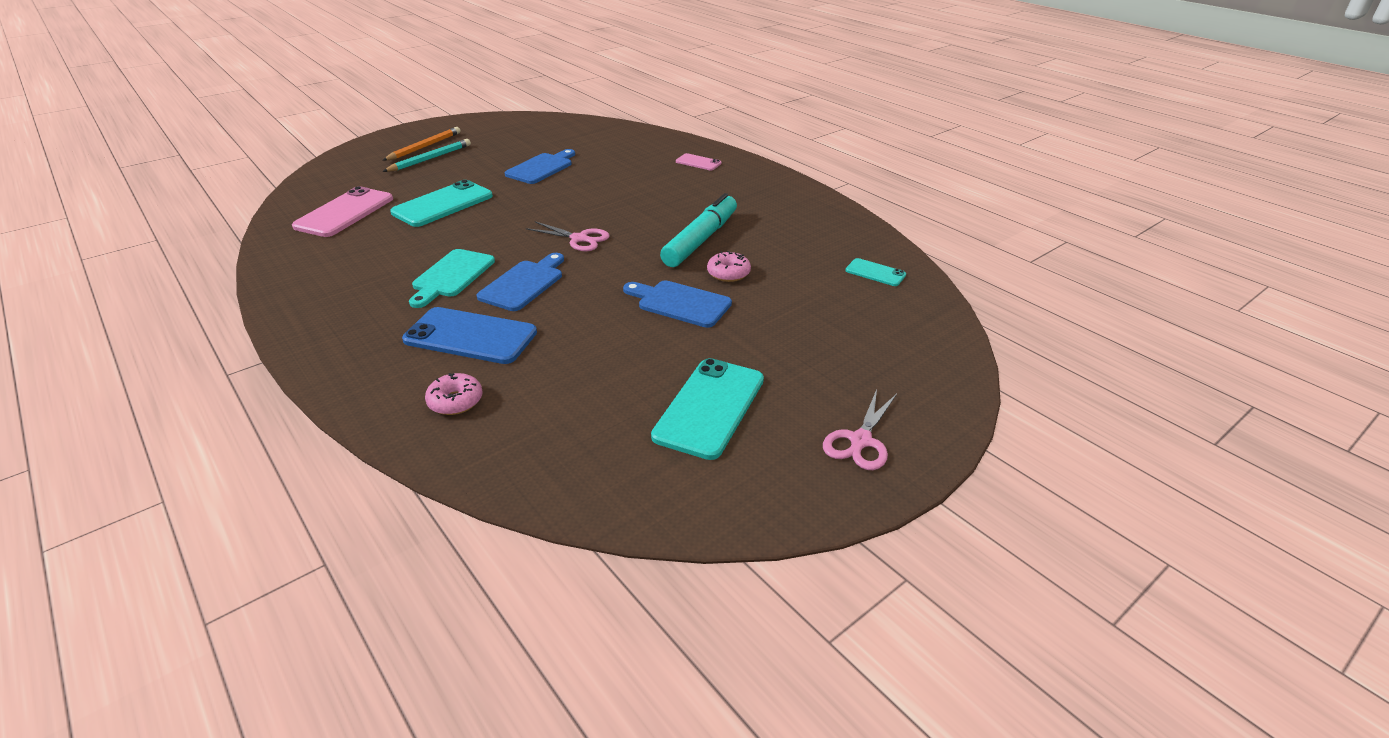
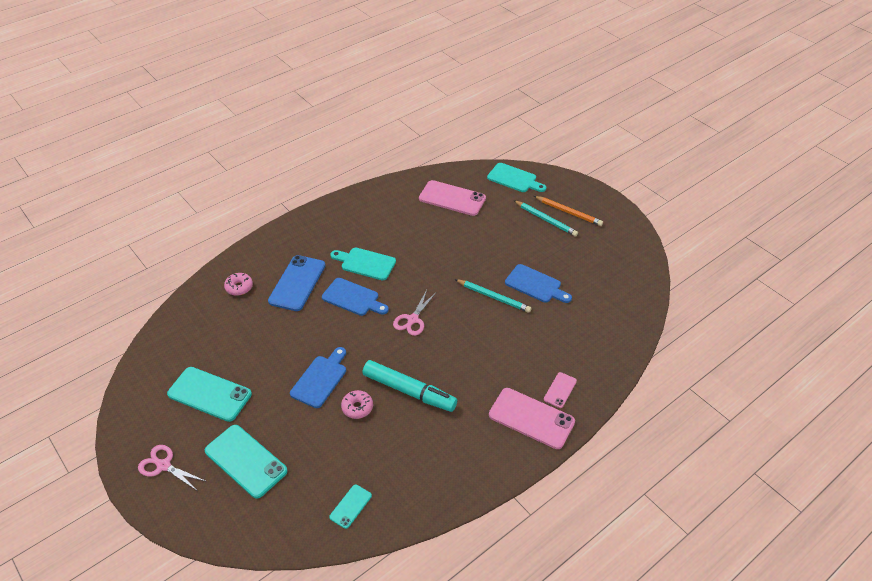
camera: 90 degrees right, 10 degrees up
turquoise phone [390,180,493,227] -> turquoise phone moved to [205,425,288,499]
none -> turquoise pencil [455,279,531,313]
none -> turquoise cutting board [487,163,546,192]
none -> pink phone [489,388,575,449]

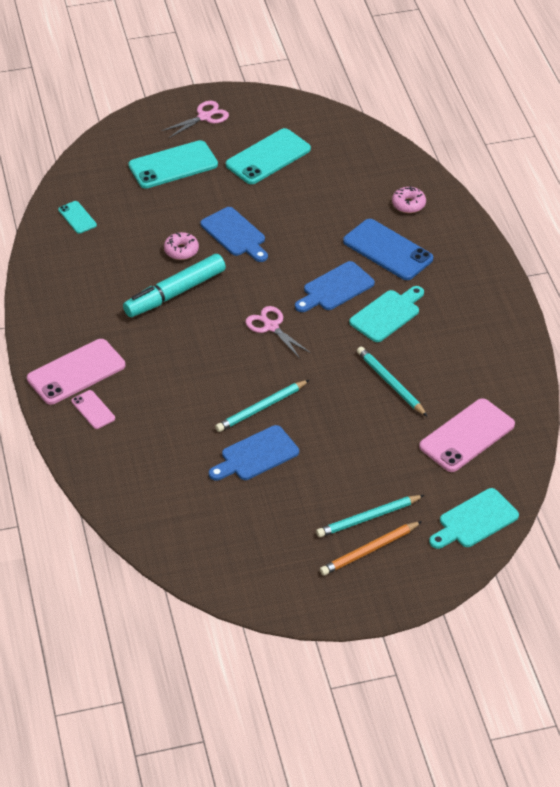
camera: 115 degrees right, 0 degrees up
none -> turquoise pencil [357,347,428,417]

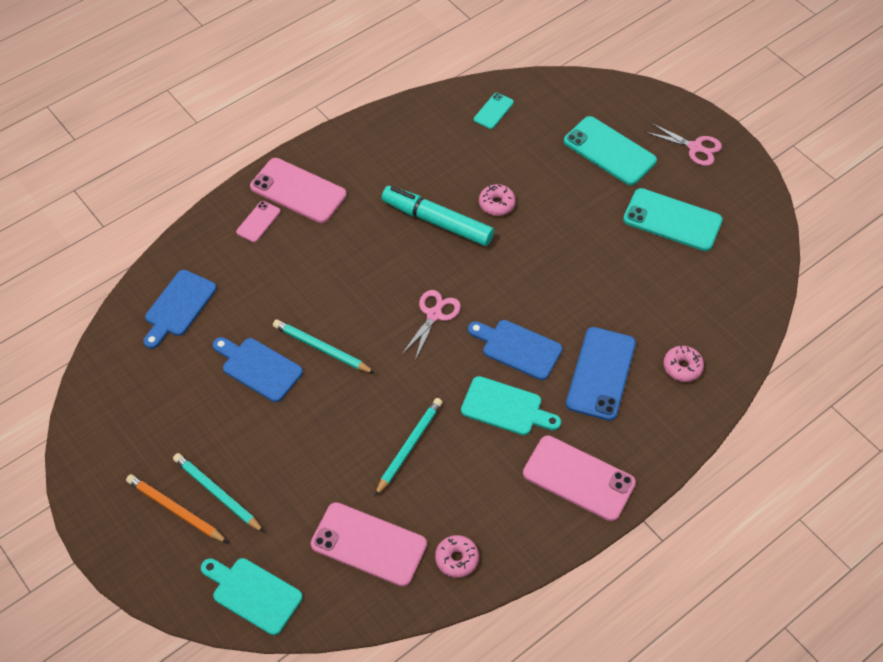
camera: 65 degrees right, 10 degrees up
blue cutting board [200,207,268,262] -> blue cutting board moved to [144,270,217,349]
none -> pink donut [435,535,479,578]
none -> pink phone [523,435,636,521]

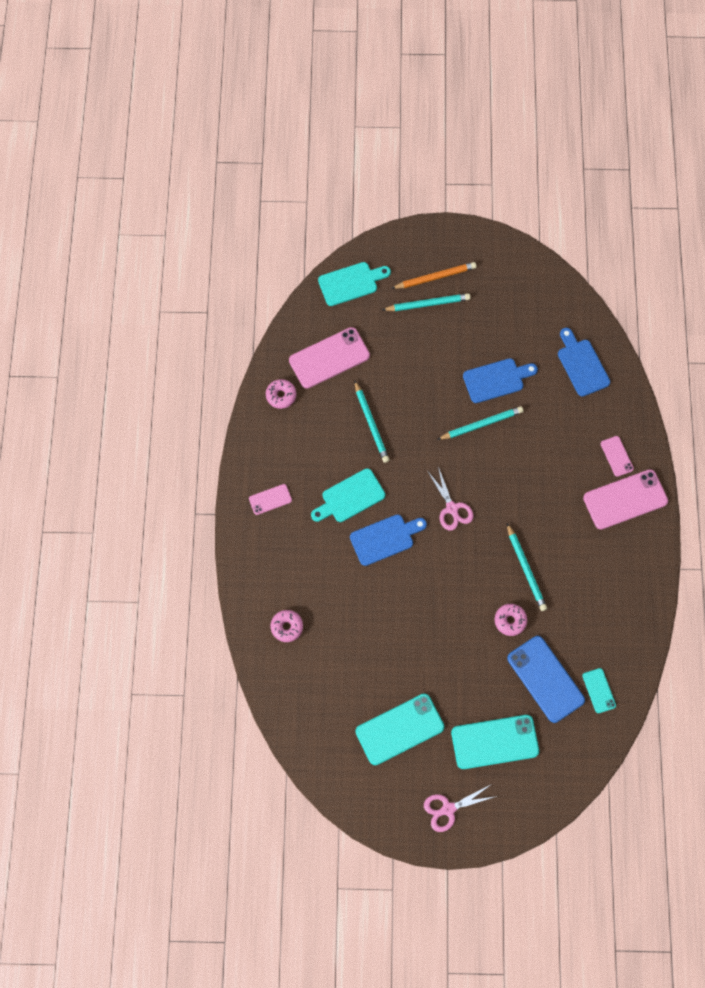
camera: 130 degrees right, 15 degrees up
turquoise marker [382,186,494,246] -> turquoise pencil [507,523,547,611]
pink phone [523,435,636,521] -> pink phone [249,484,292,515], size x0.51
blue phone [566,327,636,421] -> blue phone moved to [507,636,585,723]

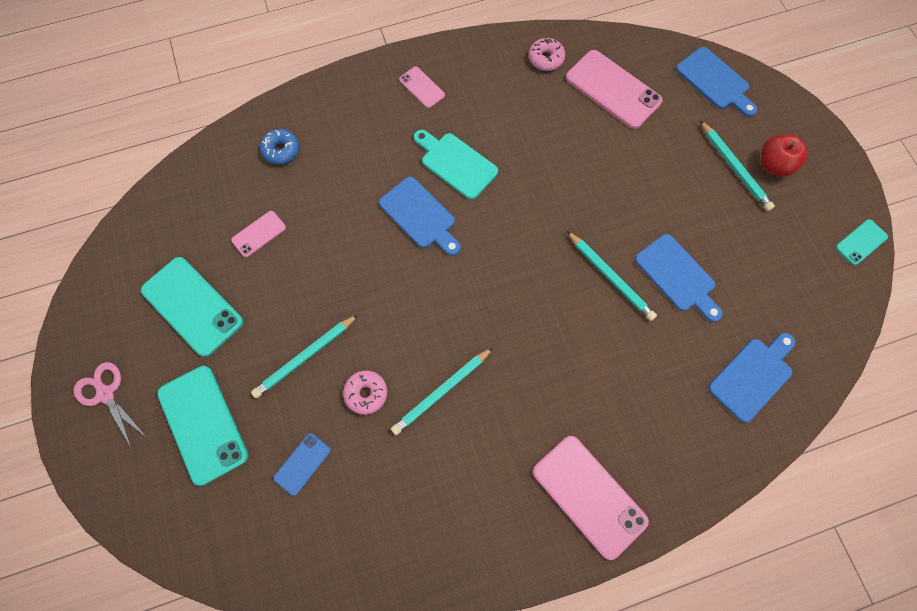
camera: 70 degrees right, 0 degrees up
pink donut [271,610,303,642] -> blue donut [260,129,299,165]
turquoise cutting board [318,262,391,306] -> blue cutting board [676,47,757,117]
turquoise pencil [354,380,389,463] -> turquoise pencil moved to [251,314,358,398]
orange pencil [391,262,477,289] -> red apple [760,134,808,177]
pink scissors [428,467,473,531] -> none
blue phone [507,636,585,723] -> blue phone [273,433,331,496], size x0.51
turquoise phone [582,668,616,713] -> turquoise phone moved to [836,219,888,265]
pink phone [601,436,634,477] -> pink phone moved to [231,211,286,257]

